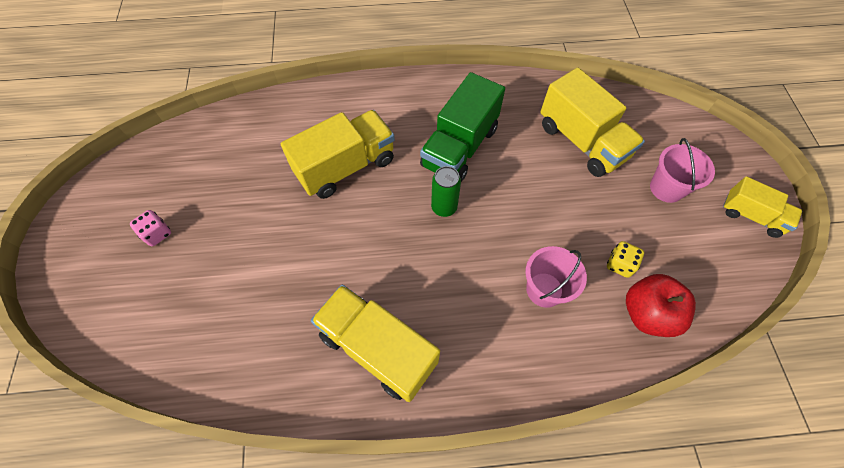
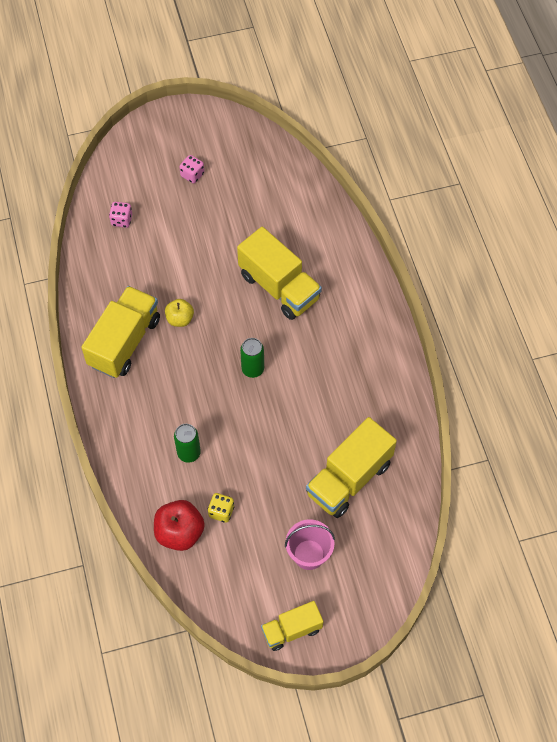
camera: 80 degrees right, 0 degrees up
green truck [420,72,505,182] -> none
pink bucket [525,246,587,308] -> green can [174,424,201,463]
yellow truck [723,176,802,238] -> yellow truck turned 45 degrees clockwise [261,601,323,651]
none -> pink dice [109,202,132,228]
none -> yellow apple [165,299,194,327]

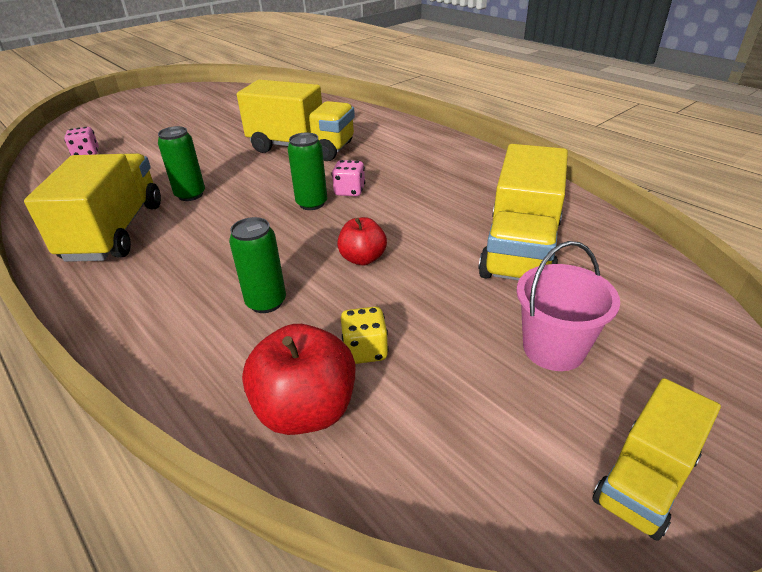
camera: 25 degrees left, 25 degrees down
yellow apple [165,299,194,327] -> green can [158,126,205,201]
pink dice [179,155,204,183] -> pink dice moved to [332,160,365,196]
none -> red apple [337,217,387,265]

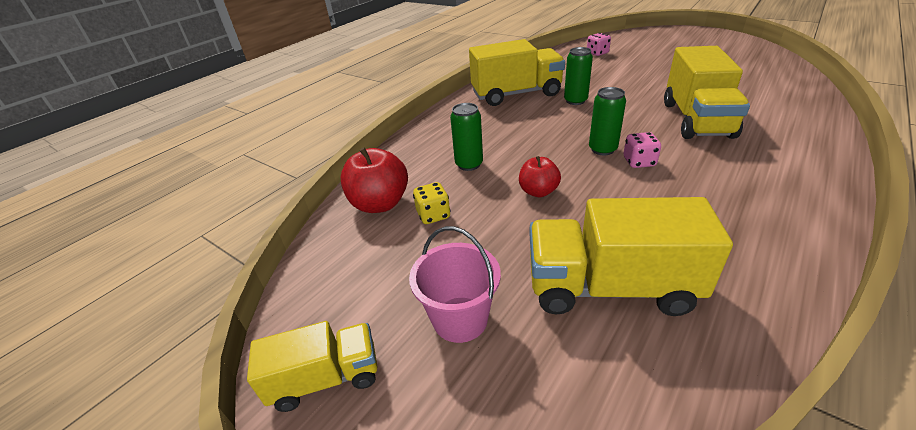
camera: 80 degrees right, 0 degrees up
yellow truck [592,378,721,541] -> yellow truck turned 135 degrees clockwise [247,321,377,412]

